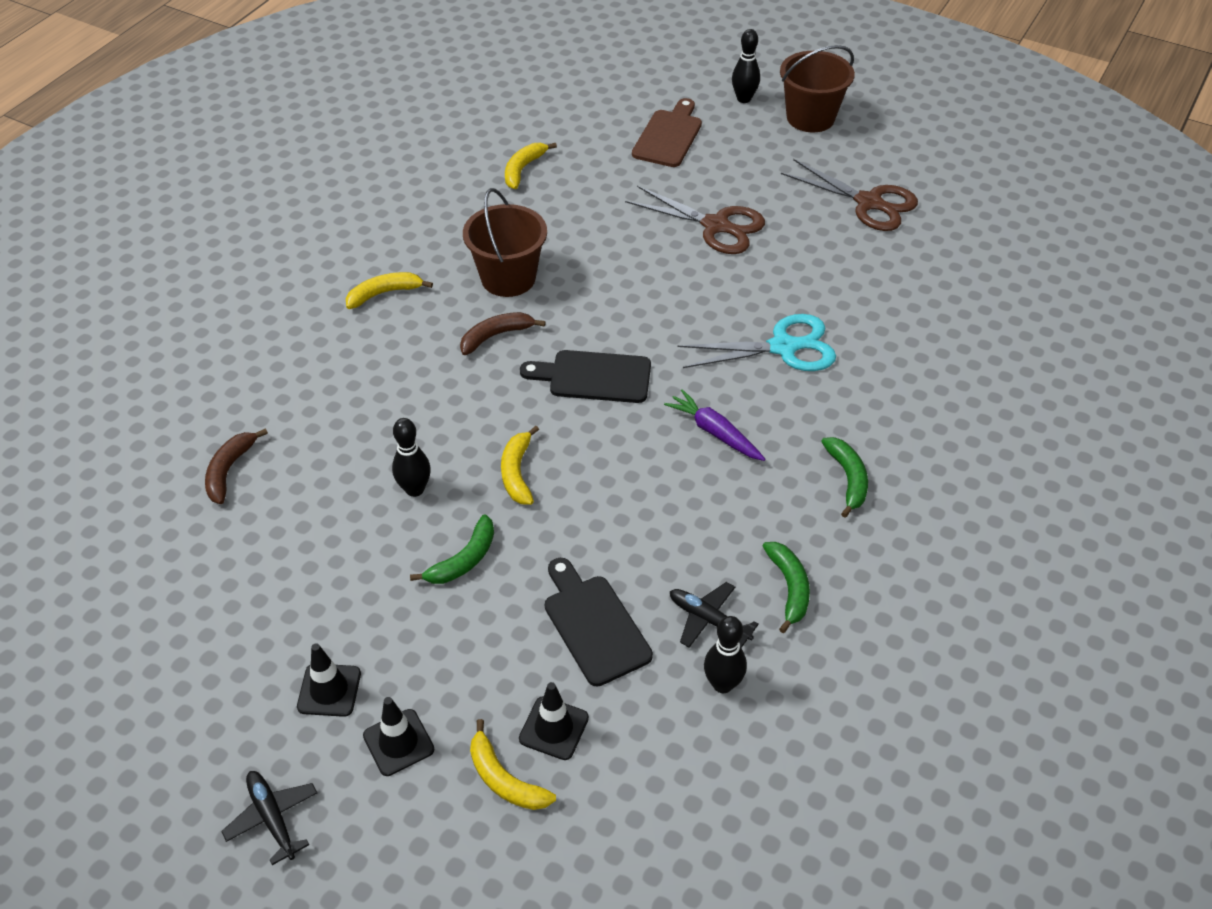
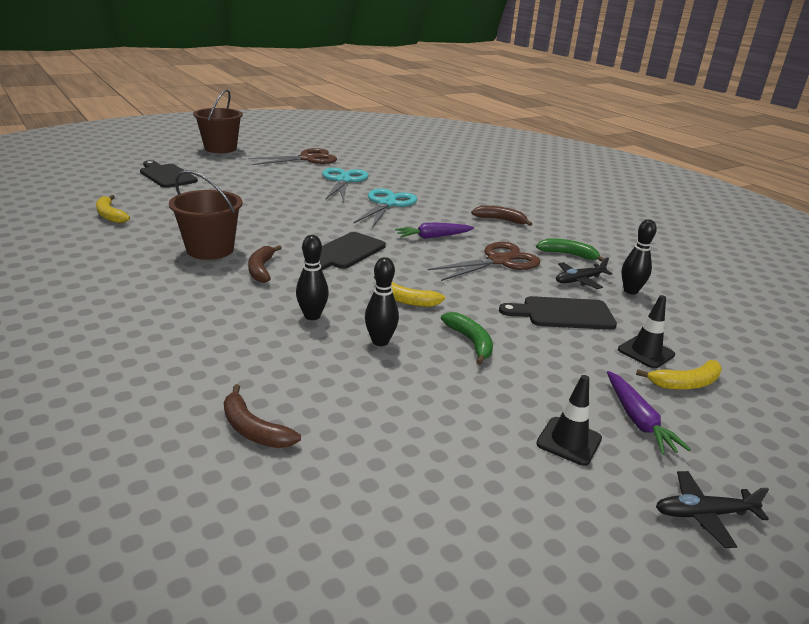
camera: 65 degrees left, 20 degrees down
yellow banana [346,272,433,309] -> none
black traffic cone [363,697,434,776] -> purple carrot [607,371,691,455]
brown scissors [625,186,765,254] -> brown scissors moved to [428,242,540,281]
brown cutting board [632,98,702,167] -> black cutting board [140,160,198,188]
black bowling pin [732,29,760,103] -> black bowling pin moved to [296,235,329,320]
green banana [821,437,868,518] -> brown banana [471,205,532,226]
none -> turquoise scissors [322,168,369,202]

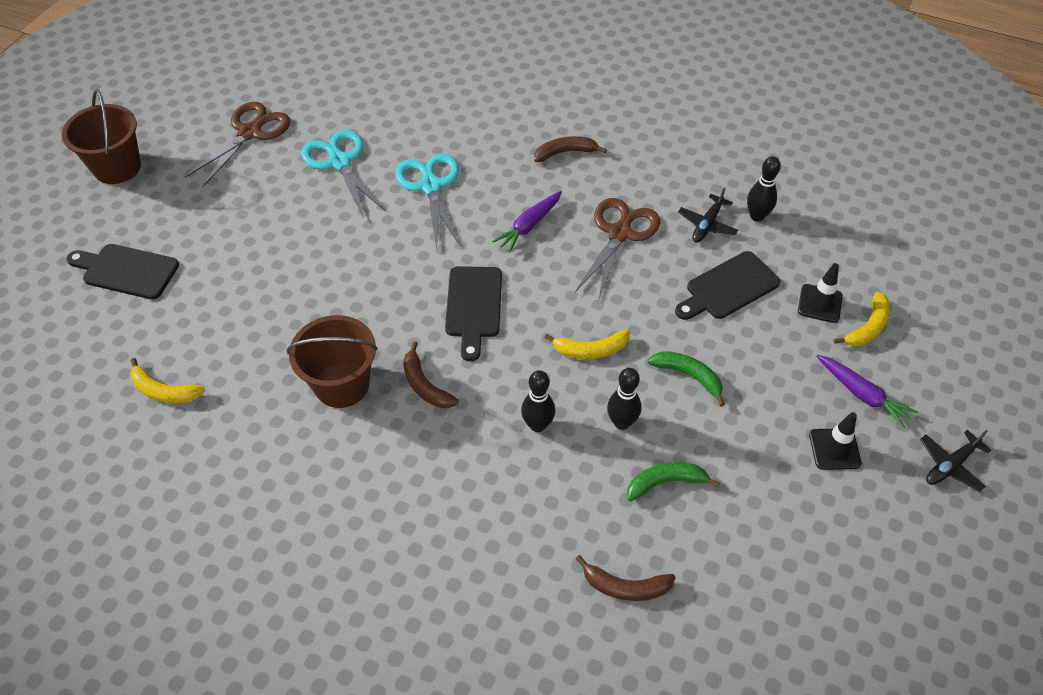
camera: 30 degrees left, 25 degrees up
green banana [536,238,605,262] -> green banana moved to [627,462,720,502]

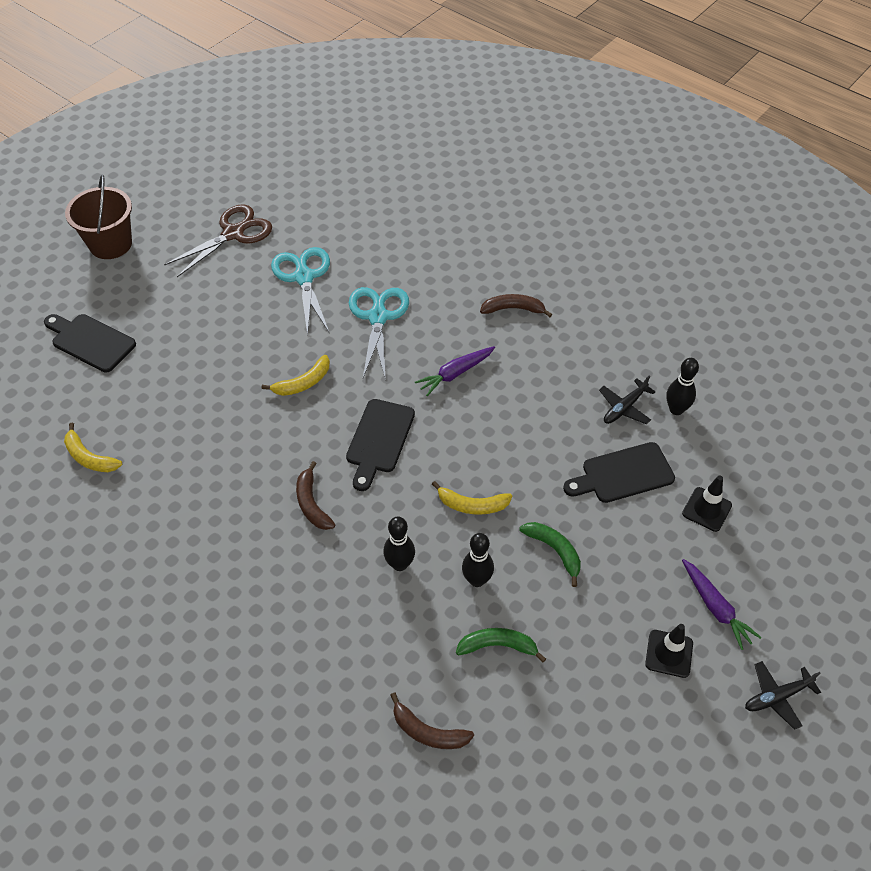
camera: 15 degrees right, 0 degrees up
brown bucket [287,315,378,408] -> none
brown scissors [575,198,660,301] -> none
yellow banana [834,291,890,346] -> yellow banana moved to [261,355,330,396]

